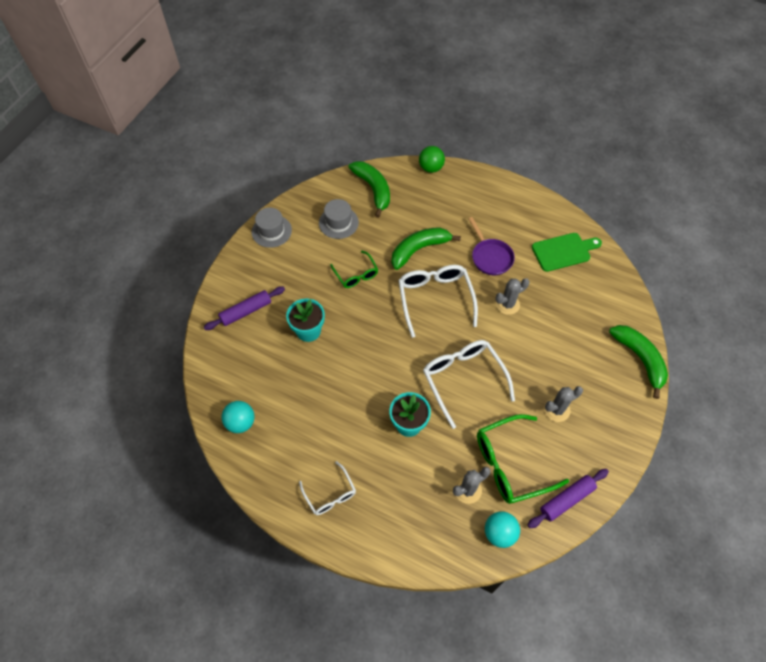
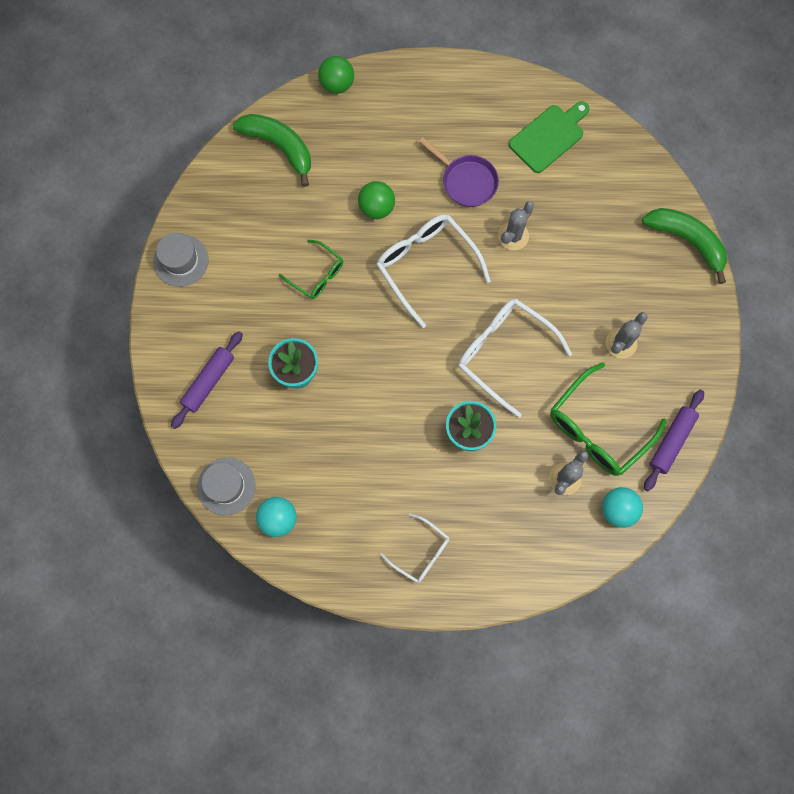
camera: 25 degrees left, 15 degrees up
grey hat [319,199,359,239] -> grey hat moved to [197,458,256,516]
green banana [392,227,461,270] -> green ball [358,181,395,219]

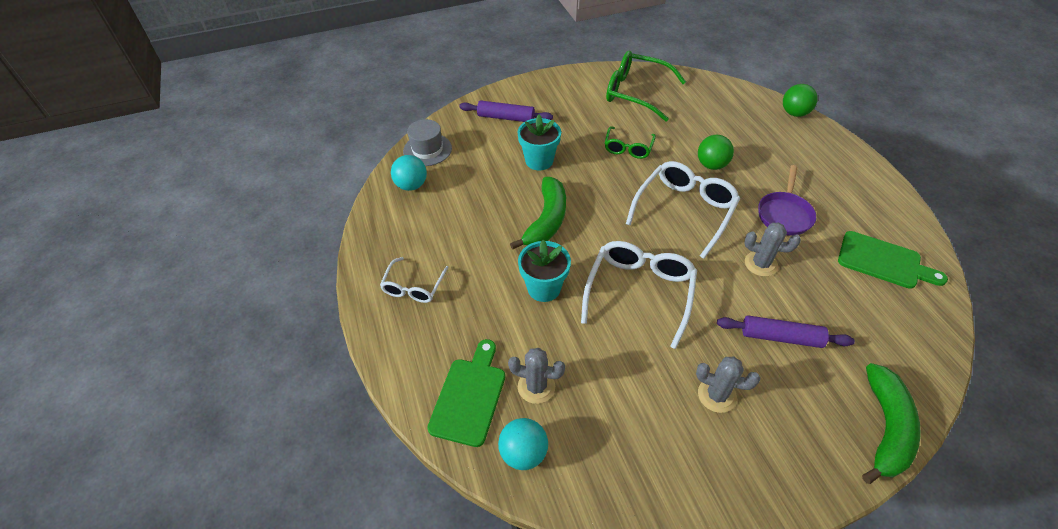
camera: 70 degrees right, 25 degrees down
grey hat [153,233,209,287] -> none
green banana [233,114,311,187] -> green banana moved to [510,177,566,250]
green glasses [550,362,667,476] -> green glasses moved to [606,51,686,122]
purple rolling pin [644,390,704,491] -> purple rolling pin moved to [717,316,855,348]
none -> green cutting board [427,339,505,447]

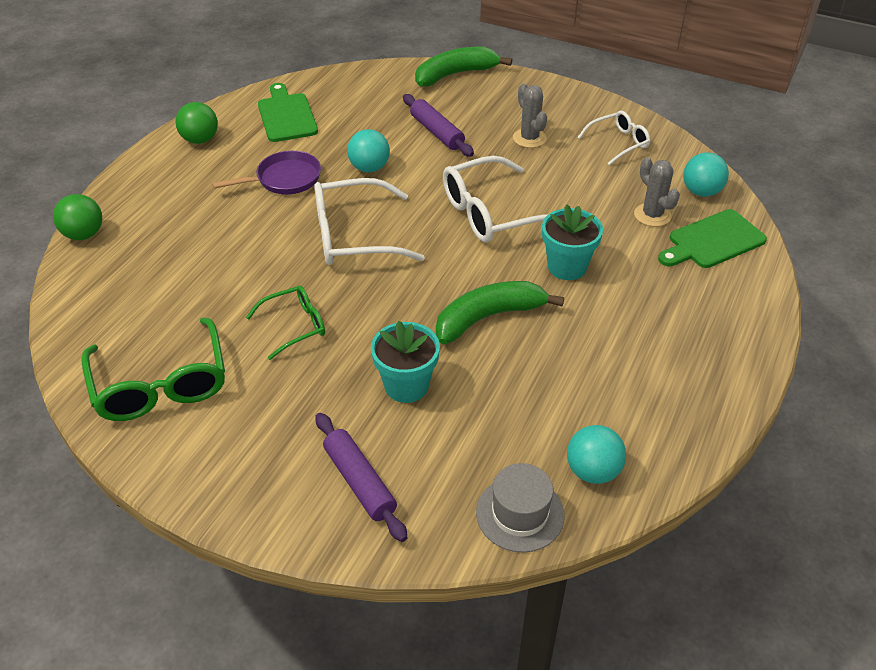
camera: 135 degrees left, 5 degrees down
white glasses [380,257,449,303] -> white glasses moved to [577,111,650,165]
green ball [698,135,734,170] -> green ball moved to [176,102,218,144]
grey cactus [744,222,801,277] -> turquoise ball [347,129,390,172]

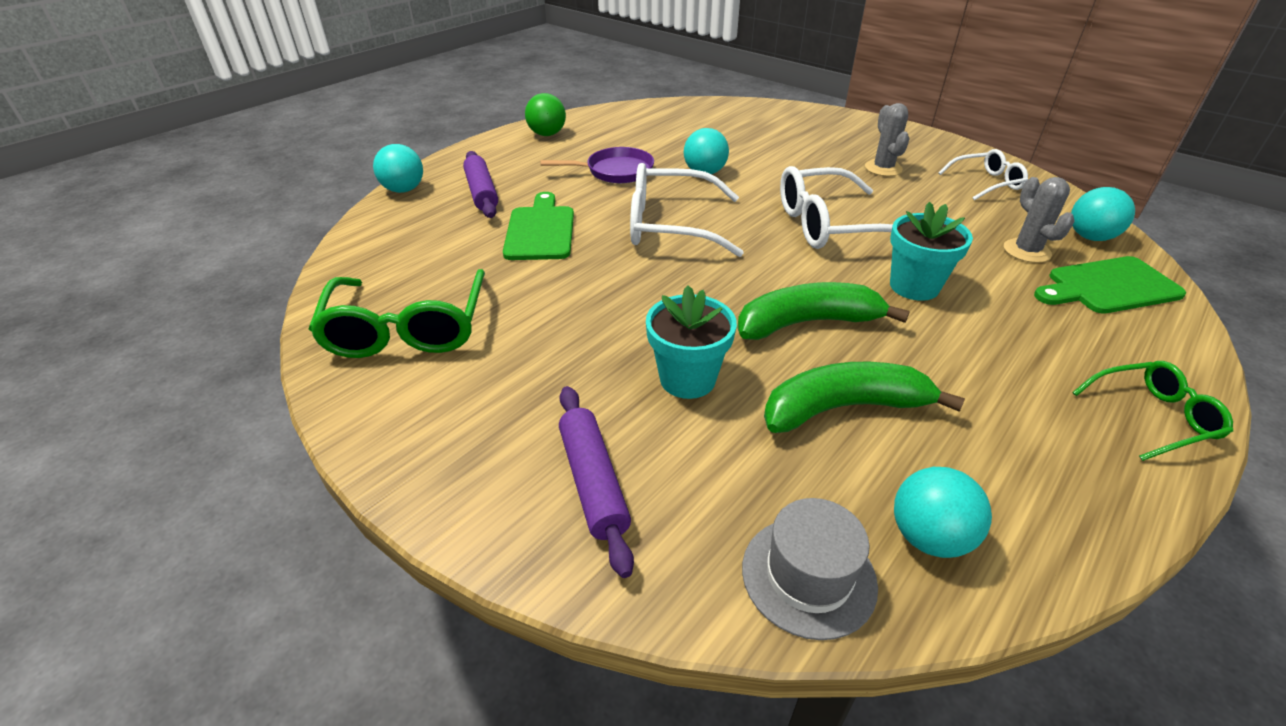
camera: 15 degrees right, 5 degrees down
green ball [53,194,102,240] -> turquoise ball [373,144,423,193]
green glasses [246,285,325,360] -> green glasses moved to [1072,361,1233,461]
green cutting board [258,83,318,142] -> green cutting board moved to [503,192,574,260]
purple rolling pin [403,94,474,157] -> purple rolling pin moved to [463,151,498,218]
green banana [415,47,512,87] -> green banana moved to [764,362,965,433]

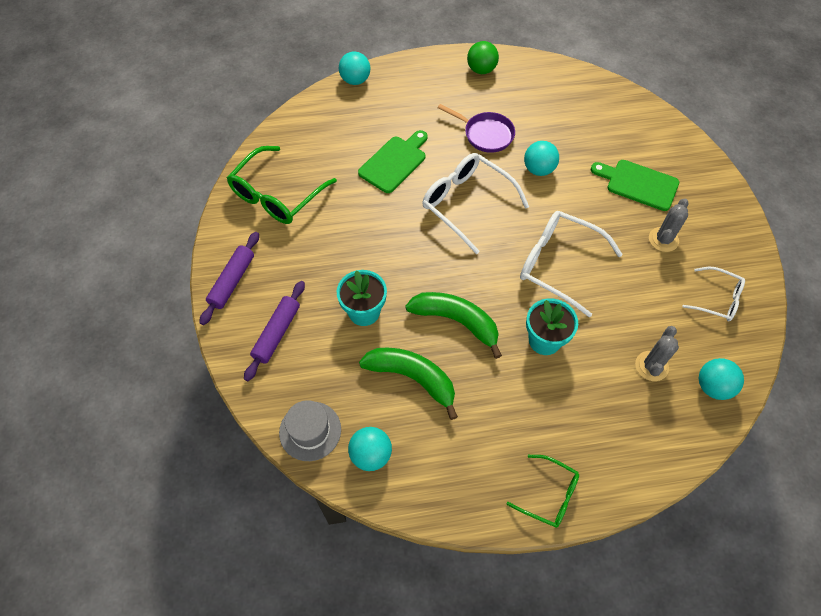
camera: 40 degrees right, 20 degrees up
purple rolling pin [463,151,498,218] -> purple rolling pin moved to [199,232,259,325]
green cutting board [1034,256,1186,314] -> green cutting board moved to [591,160,679,211]

